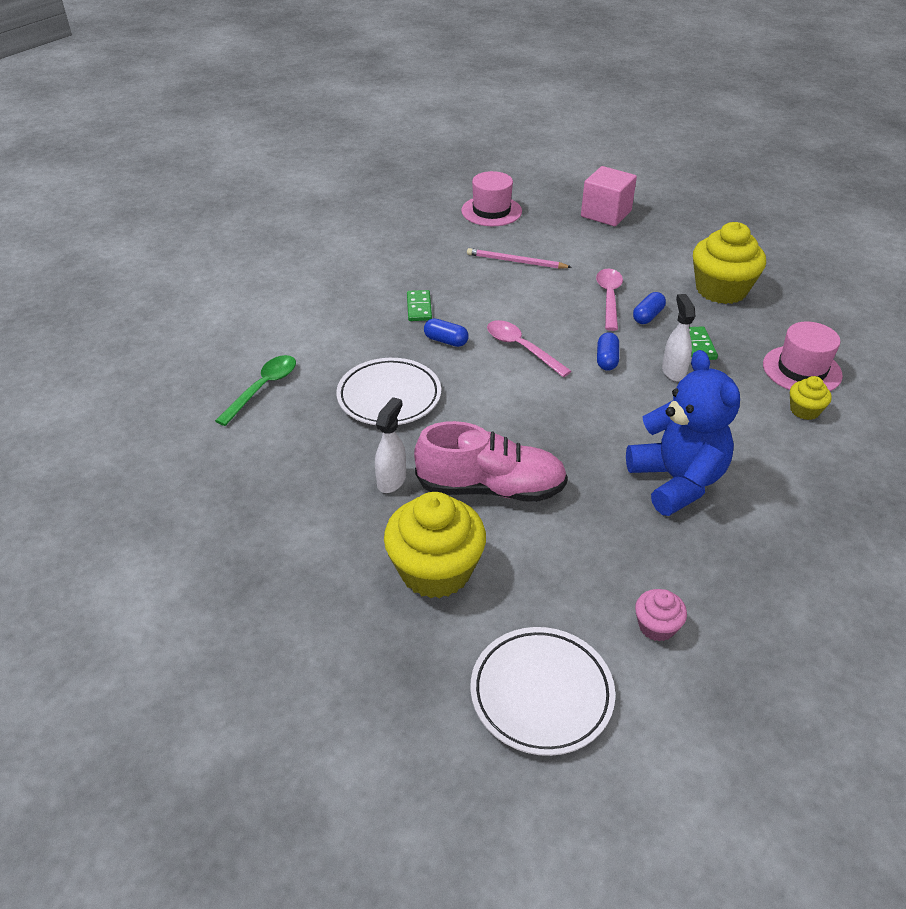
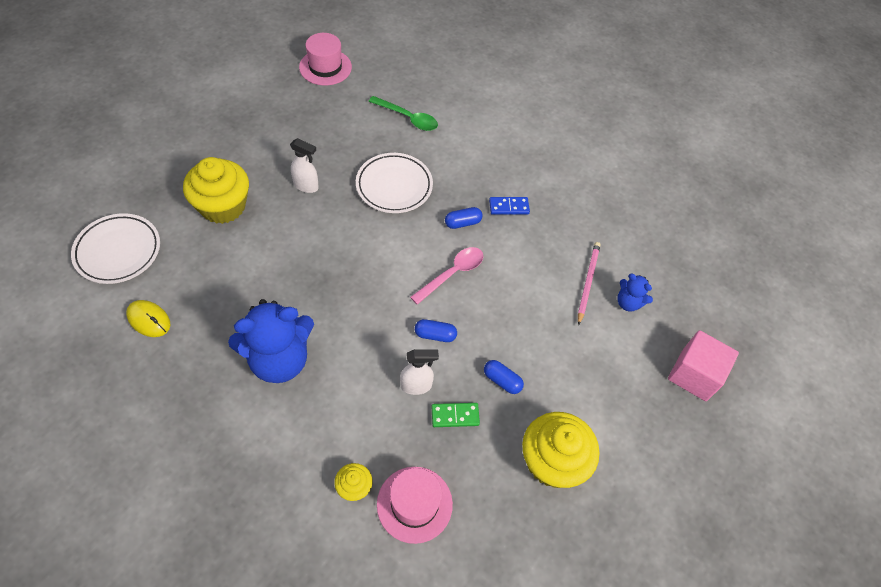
camera: 85 degrees right, 15 degrees up
green domino [407,290,432,321] -> blue domino [489,197,530,215]
pink shoe [414,421,568,502] -> none
blue capsule [424,318,469,347] -> blue capsule turned 45 degrees clockwise [445,207,483,229]
pink hat [461,171,522,226] -> pink hat moved to [299,33,352,85]
pink spoon [596,269,623,331] -> none
pink cupcake [635,589,687,642] -> yellow mouse [126,300,170,337]
none -> blue teddy bear [617,274,653,312]

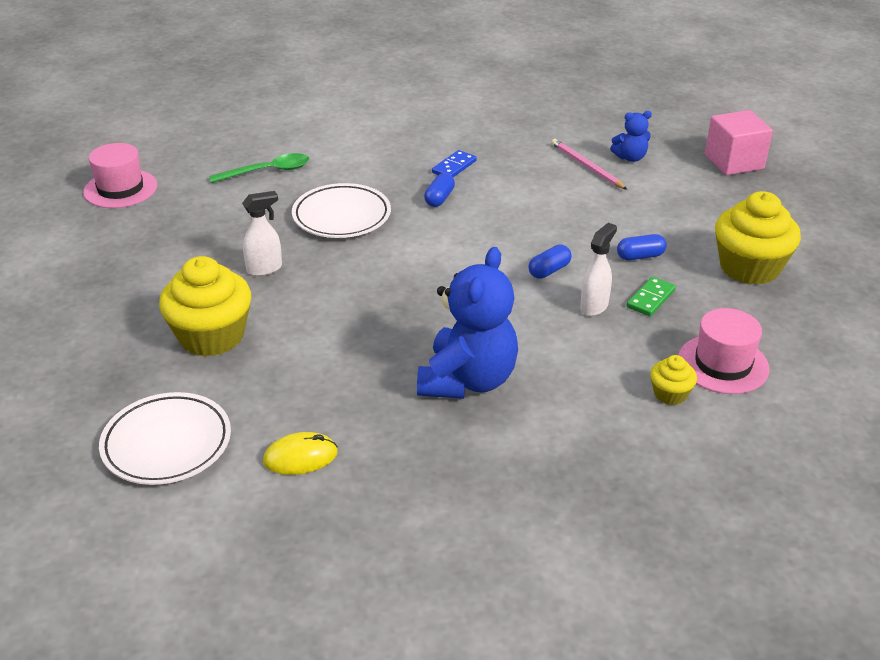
camera: 45 degrees left, 20 degrees down
pink spoon [410,247,484,305] -> none

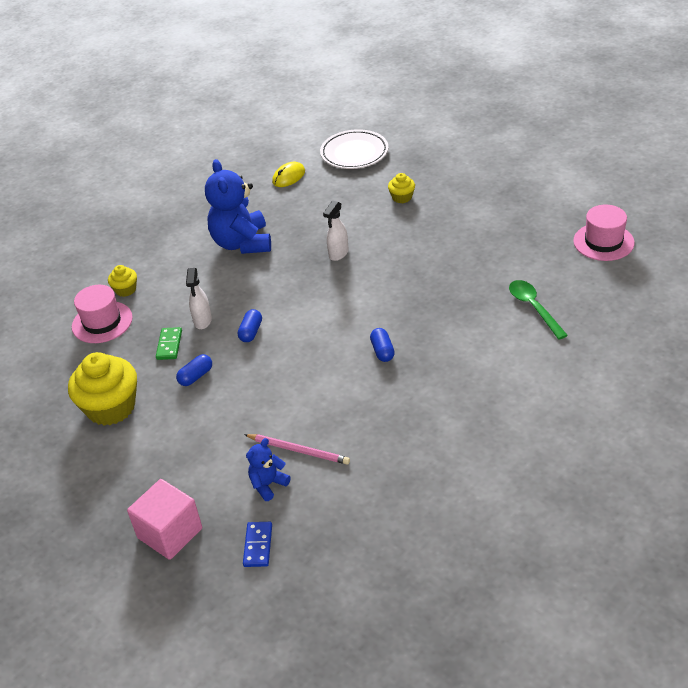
camera: 150 degrees right, 5 degrees up
yellow cupcake [159,256,251,357] -> yellow cupcake [388,173,415,203], size x0.48
green spoon [209,153,309,183] -> green spoon turned 120 degrees clockwise [509,280,568,339]
white spray bottle [242,191,282,276] -> white spray bottle moved to [323,201,348,261]
white plate [292,183,391,238] -> none
blue domino [432,150,477,177] -> blue domino moved to [243,522,272,567]

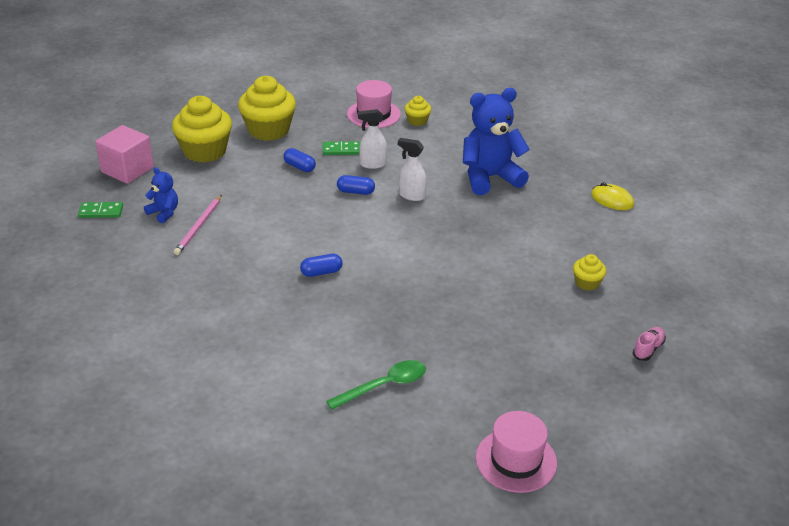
camera: 80 degrees right, 5 degrees down
blue domino [243,522,272,567] -> green domino [78,202,123,218]
white plate [320,129,388,169] -> none
white spray bottle [323,201,348,261] -> white spray bottle moved to [398,138,427,201]
none -> yellow cupcake [172,96,232,163]
none -> pink shoe [633,327,666,361]

